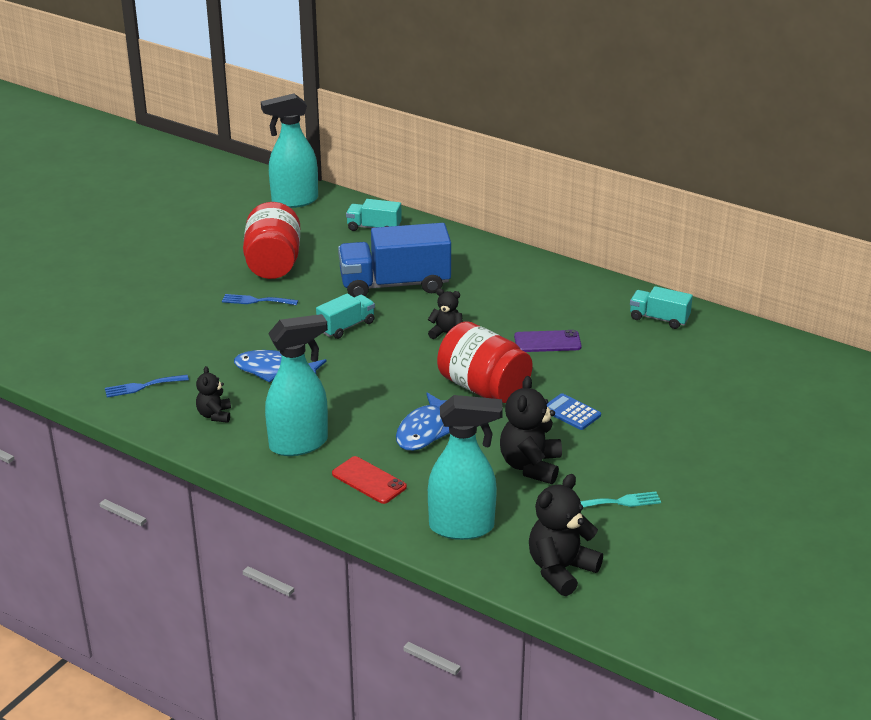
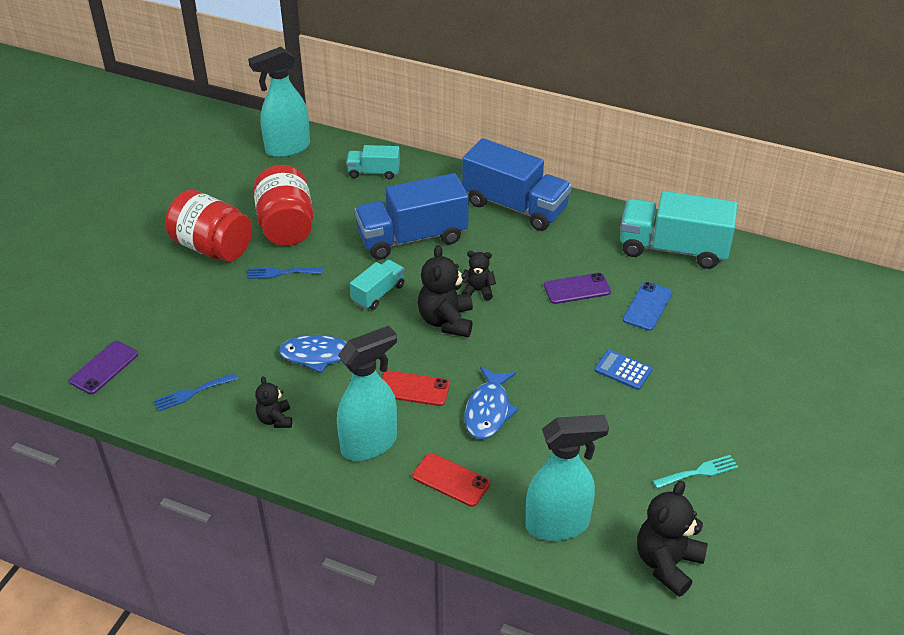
camera: 10 degrees left, 10 degrees up
red jar [437,322,533,403] -> red jar moved to [165,190,252,261]
black teddy bear [500,376,562,484] -> black teddy bear moved to [418,245,473,337]
turquoise truck [630,286,693,329] -> turquoise truck [620,191,738,269], size x1.94
none -> purple phone [69,341,138,394]
none -> red phone [382,371,450,406]
none -> blue truck [462,138,572,231]
none -> blue phone [623,282,672,331]

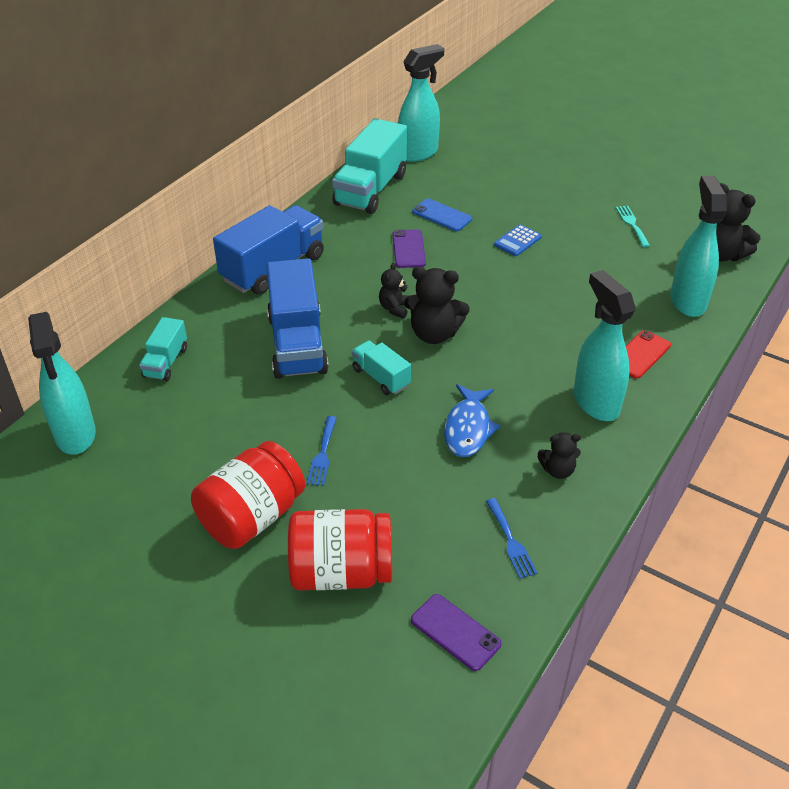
camera: 80 degrees left, 0 degrees up
red jar [253,165,313,246] -> red jar moved to [288,509,392,590]
red phone [382,371,450,406] -> none
blue fish [464,366,519,439] -> none
none -> turquoise spray bottle [398,44,444,162]

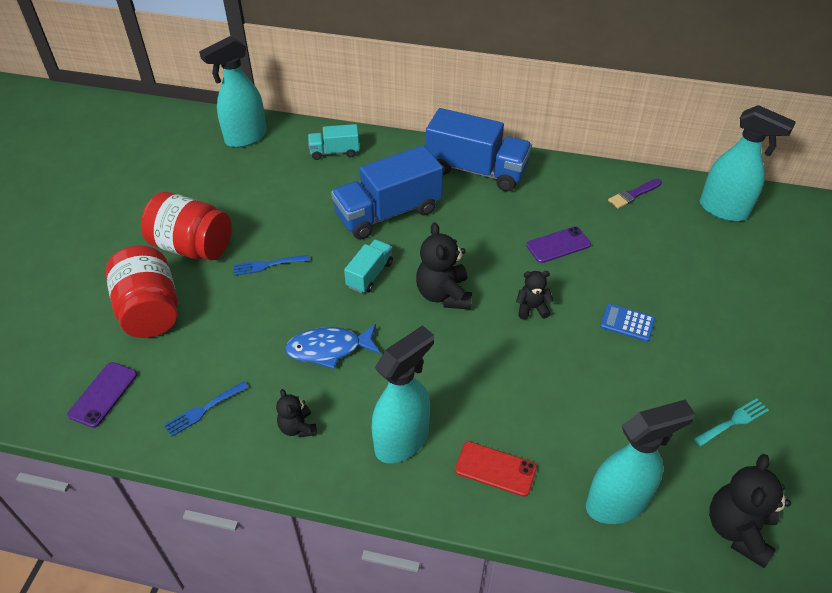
camera: 70 degrees right, 5 degrees up
turquoise truck [332,118,407,214] -> purple brush [608,179,662,209]
black teddy bear [379,263,409,318] -> black teddy bear moved to [516,271,554,319]
blue phone [412,199,472,231] -> none

